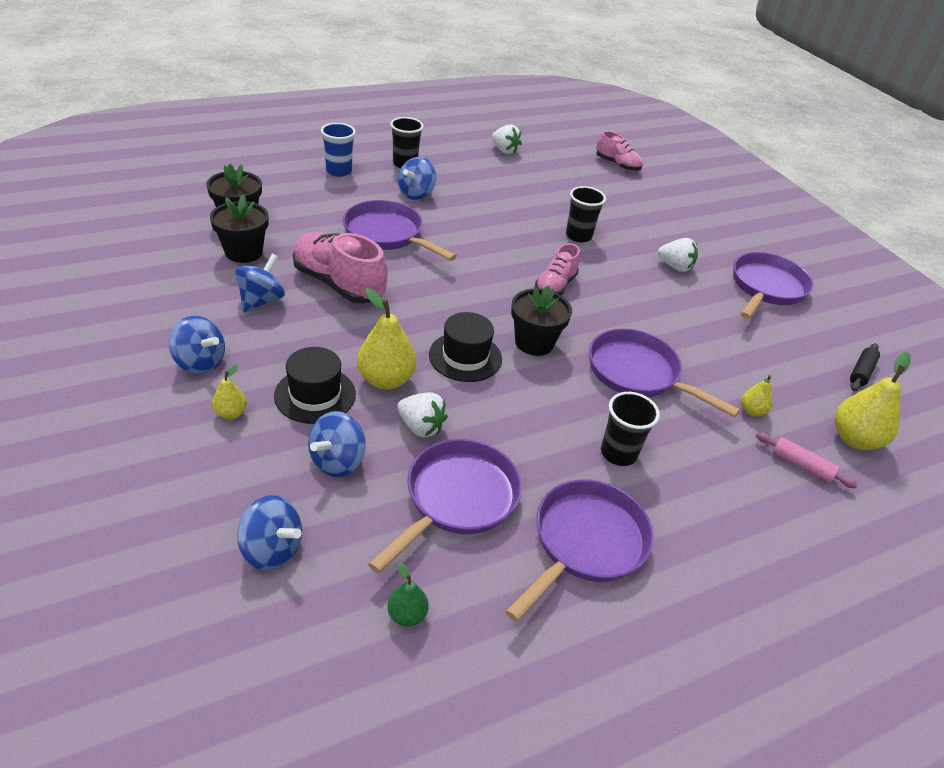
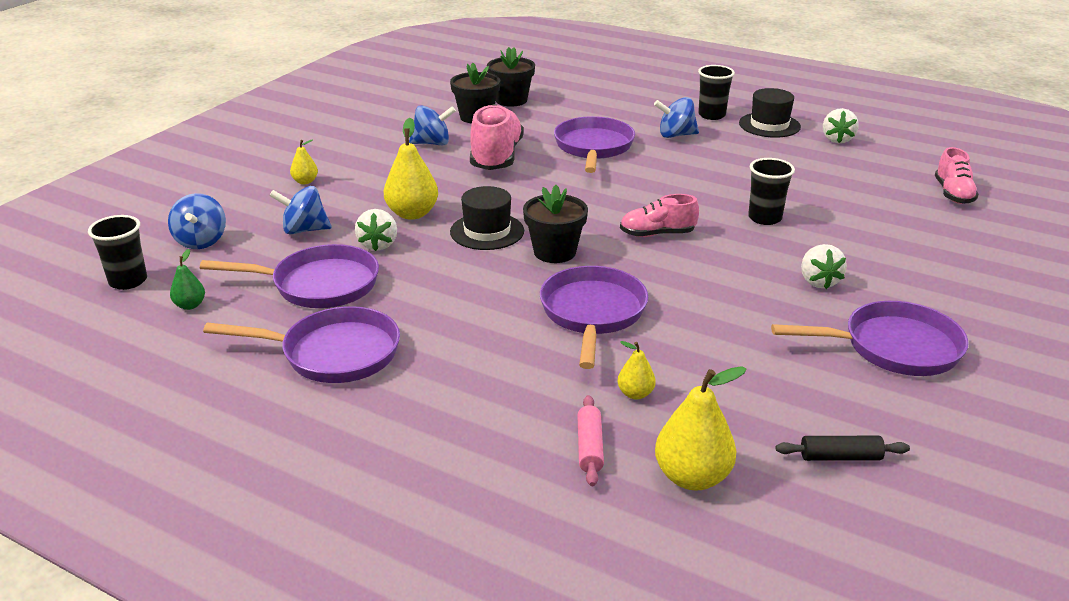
camera: 60 degrees right, 10 degrees down
blue spinning top [169,316,225,374] -> none
black hat [274,347,356,424] -> black hat moved to [739,88,801,138]
blue cup [321,123,356,177] -> none
black cup [601,392,660,466] -> black cup moved to [88,215,147,290]

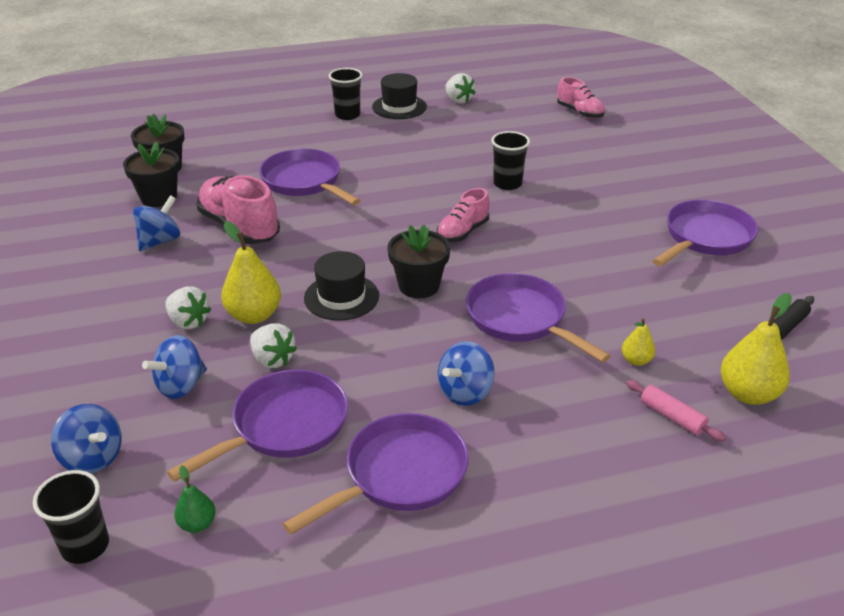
camera: 45 degrees left, 5 degrees up
yellow pear [290,139,318,184] -> none
blue spinning top [654,97,699,138] -> blue spinning top moved to [438,341,495,406]
white strawberry [801,244,847,289] -> white strawberry moved to [165,286,211,329]

